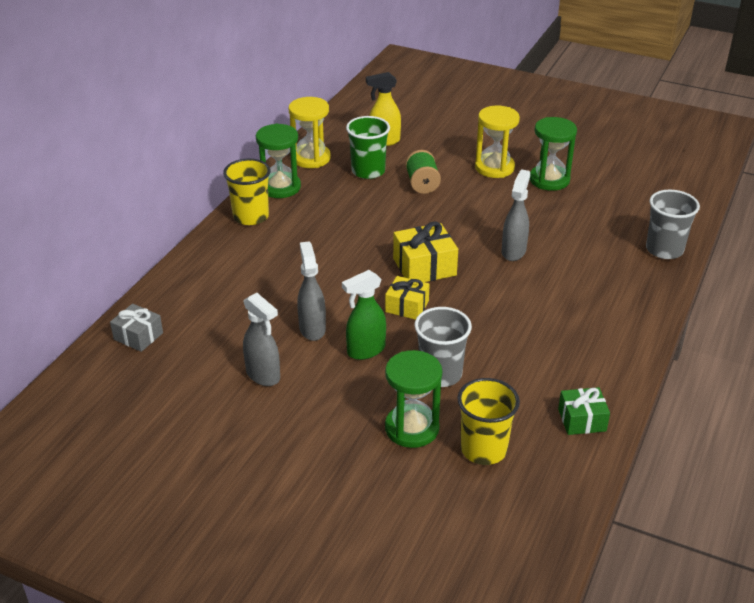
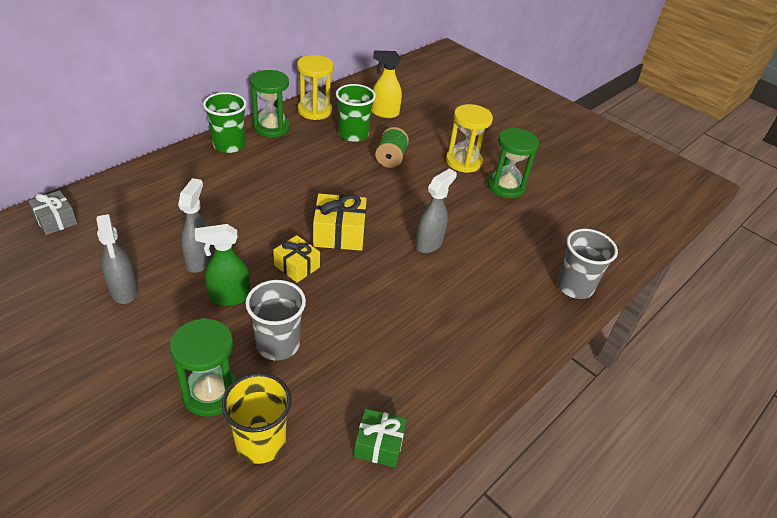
camera: 15 degrees right, 5 degrees up
yellow cup [223,159,270,225] -> green cup [203,92,247,153]

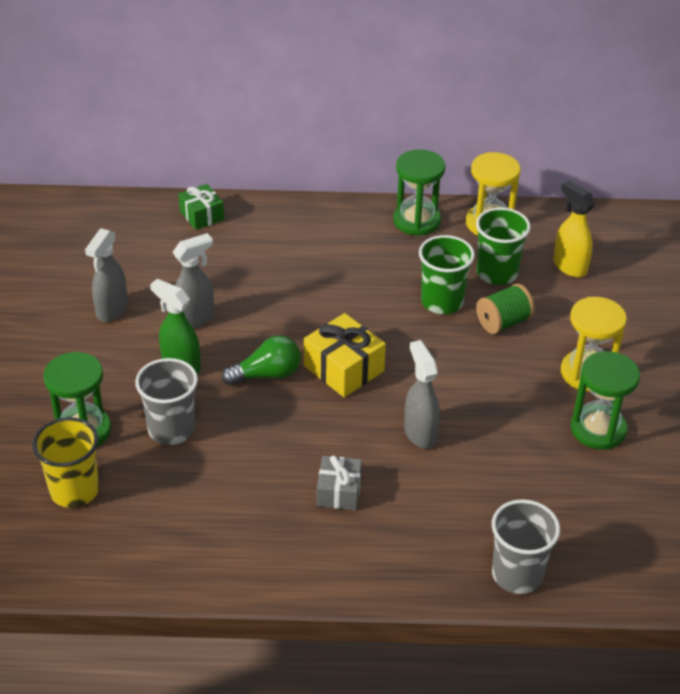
camera: 50 degrees right, 0 degrees up
grey gift [28,190,77,235] -> grey gift moved to [317,455,362,510]
green cup [203,92,247,153] -> green cup moved to [419,235,475,314]
yellow gift [273,235,320,283] -> green light bulb [222,335,301,386]
green gift [354,409,407,468] -> green gift moved to [178,184,224,230]
grey spray bottle [415,169,457,253] -> grey spray bottle turned 105 degrees counterclockwise [404,340,440,449]

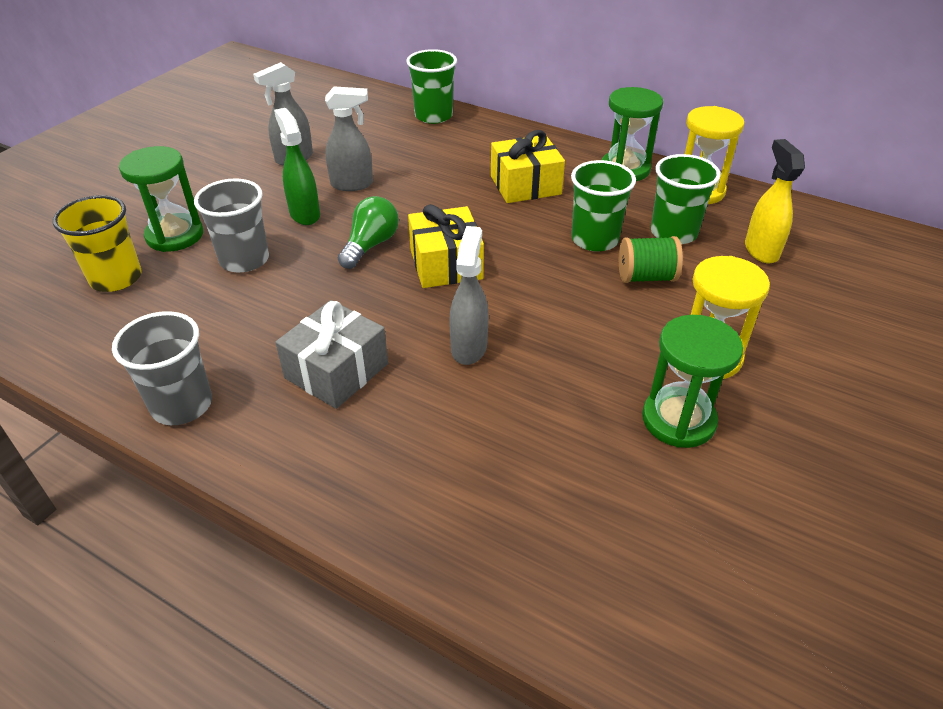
camera: 30 degrees right, 0 degrees up
green gift [178,184,224,230] -> green cup [406,49,457,124]
green light bulb [222,335,301,386] -> green light bulb turned 75 degrees counterclockwise [338,196,399,269]
grey gift [317,455,362,510] -> grey gift [275,300,388,409], size x1.52
grey cup [492,499,560,594] -> grey cup moved to [112,311,212,425]
none -> yellow gift [491,130,565,203]

